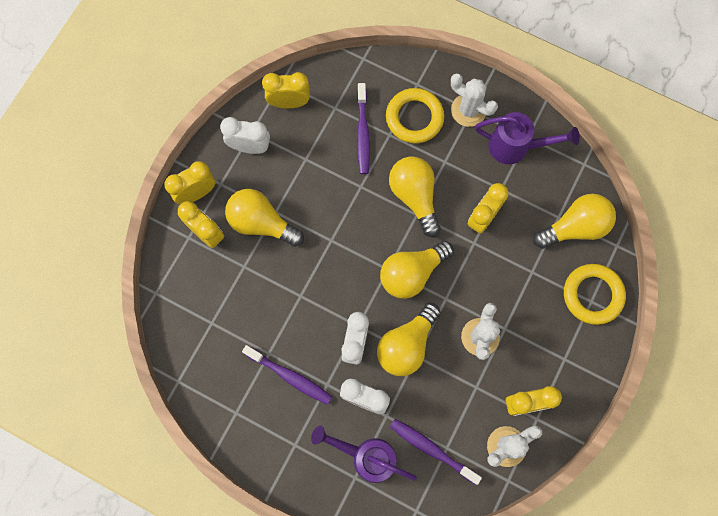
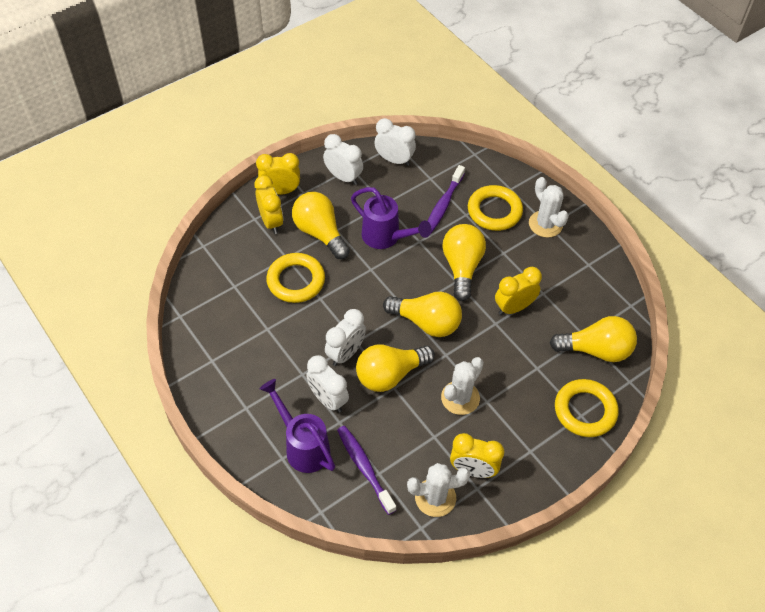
camera: 25 degrees right, 20 degrees down
purple toothbrush [242,345,332,405] -> none
yellow clock [262,72,310,108] -> white clock [375,118,416,166]
yellow light bulb [380,240,454,299] -> yellow light bulb turned 150 degrees counterclockwise [383,292,462,337]
purple watering can [475,112,580,165] -> purple watering can moved to [351,187,432,249]
none -> yellow ring [266,253,325,303]

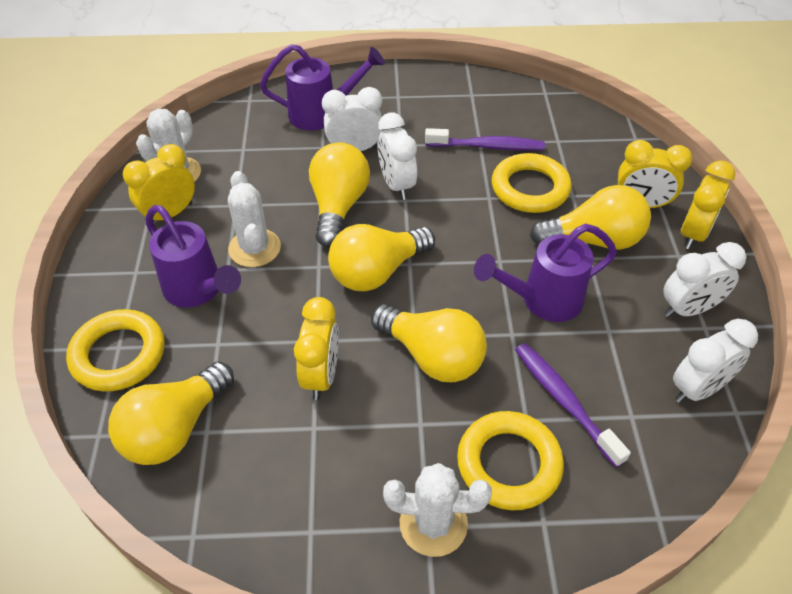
camera: 125 degrees right, 5 degrees down
purple toothbrush [337,426,396,515] -> purple toothbrush moved to [425,128,545,151]
none -> purple watering can [146,205,241,307]

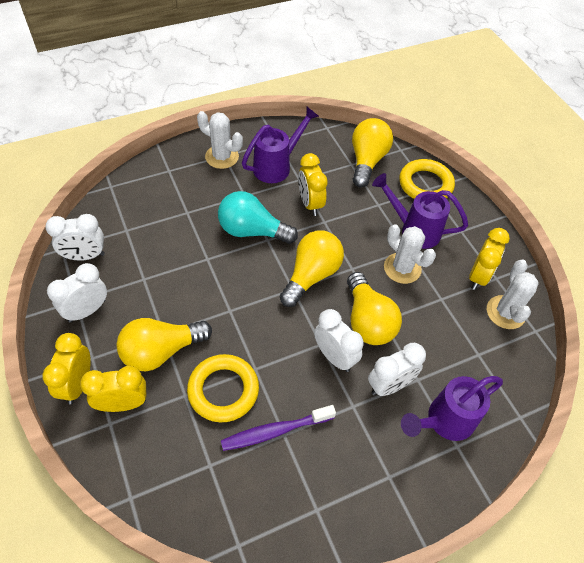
camera: 155 degrees right, 5 degrees up
yellow light bulb [371,304,487,382] -> turquoise light bulb [218,191,298,244]
white cactus [383,463,492,557] -> white cactus turned 45 degrees clockwise [197,111,243,169]
yellow ring [457,411,564,511] -> none
purple watering can [474,224,617,322] -> purple watering can moved to [242,107,319,183]
purple toothbrush [515,343,631,468] -> none
white clock [673,319,758,403] -> white clock turned 135 degrees counterclockwise [45,214,105,261]

